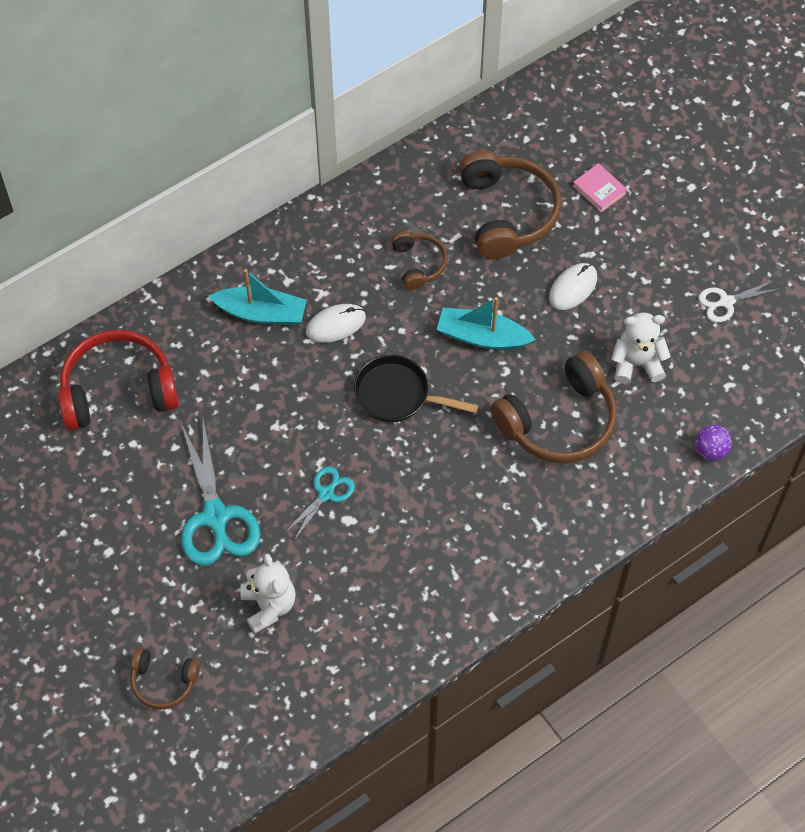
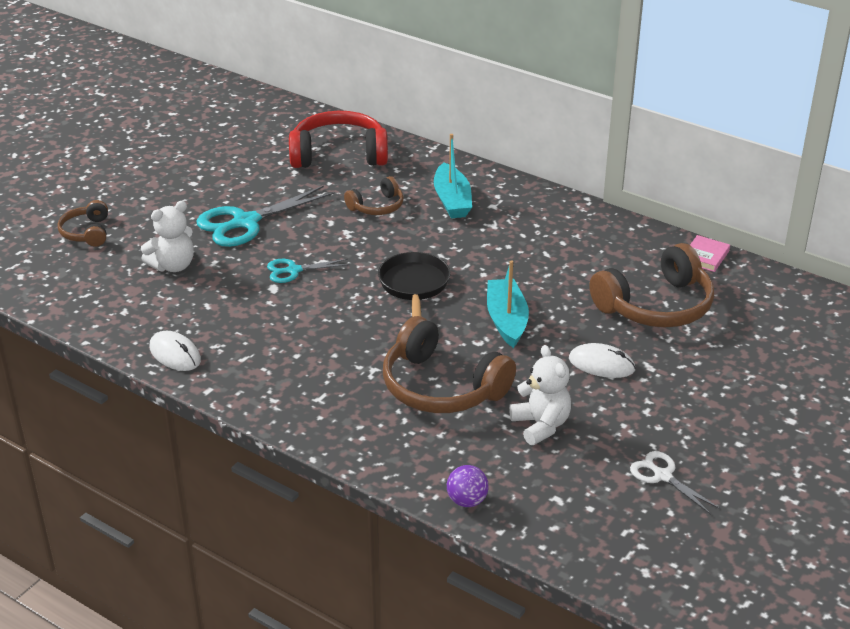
camera: 70 degrees right, 25 degrees down
red headphones [58,330,179,430] -> red headphones turned 60 degrees counterclockwise [289,111,388,168]
turquoise scissors [285,466,355,540] -> turquoise scissors turned 150 degrees clockwise [267,259,350,283]
white mouse [306,304,366,343] -> white mouse moved to [149,331,201,371]
brown headphones [391,231,448,290] -> brown headphones moved to [344,176,404,215]
pink book [573,163,627,213] -> pink book moved to [690,235,730,272]

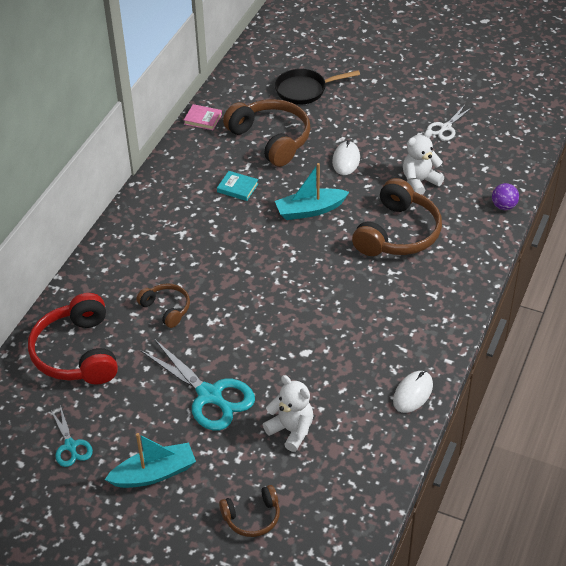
camera: 100 degrees left, 10 degrees up
turquoise scissors [267,259,350,283] -> turquoise scissors moved to [50,405,93,467]
black pan [378,252,450,317] -> black pan moved to [275,69,360,105]
turquoise boat [434,134,472,218] -> turquoise boat moved to [105,433,196,488]
none -> turquoise book [217,171,259,201]

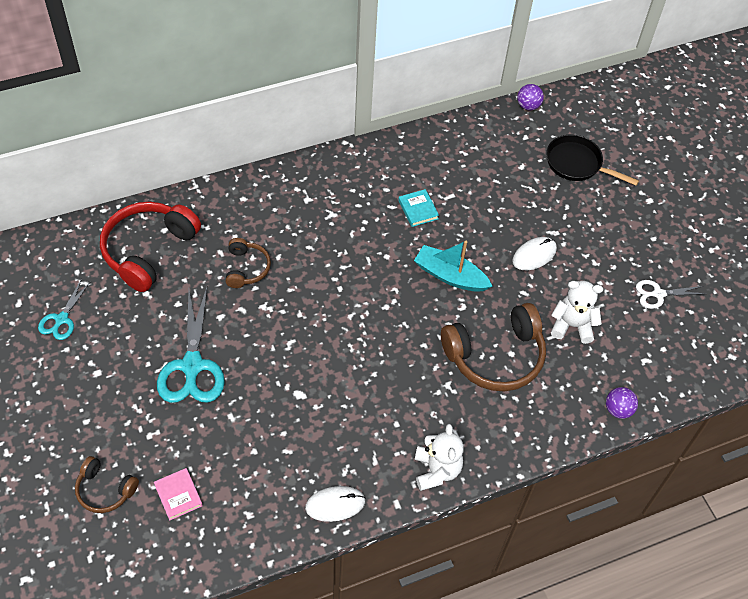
camera: 40 degrees right, 10 degrees up
turquoise boat [105,433,196,488] -> none
pink book [184,104,222,130] -> pink book moved to [154,468,203,521]
brown headphones [223,99,311,167] -> none
white teddy bear [263,375,313,452] -> white teddy bear moved to [415,424,464,491]
none -> purple ball [517,84,544,110]

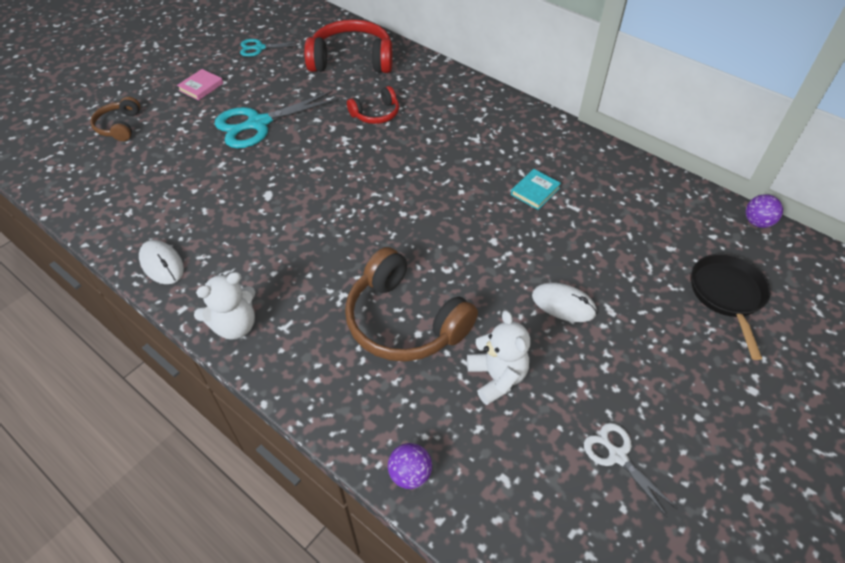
camera: 65 degrees right, 5 degrees down
pink book [154,468,203,521] -> pink book moved to [177,69,223,101]
brown headphones [225,238,271,288] -> red headphones [347,86,399,124]
turquoise boat [414,241,492,292] -> none

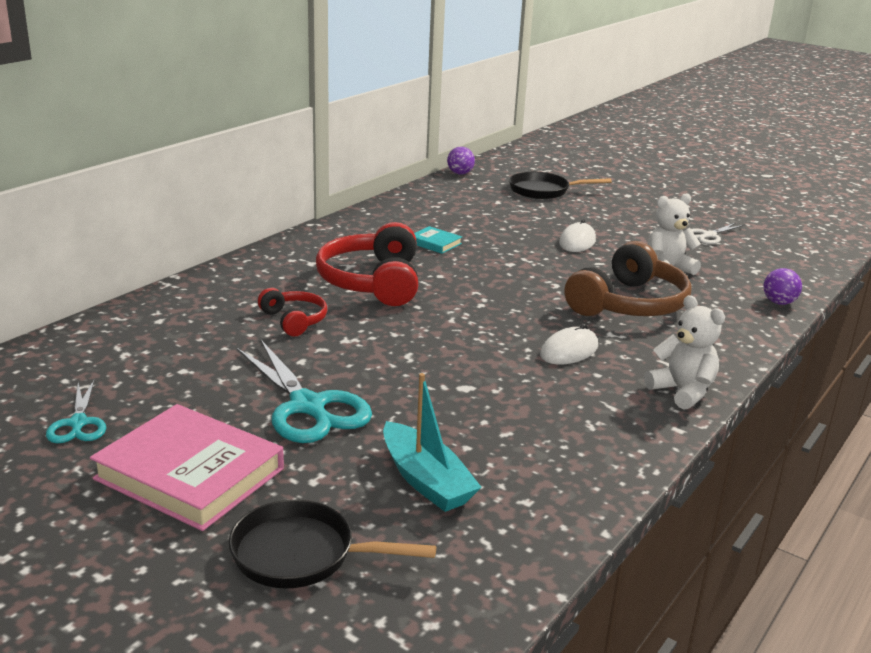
camera: 95 degrees left, 25 degrees down
brown headphones [90,97,140,141] -> black pan [229,500,436,588]
white mouse [139,240,184,284] -> white mouse moved to [540,324,598,365]
pink book [177,69,223,101] -> pink book [90,404,284,531], size x2.20
red headphones [304,19,393,73] -> red headphones moved to [316,222,418,306]
none -> turquoise boat [383,373,482,512]

